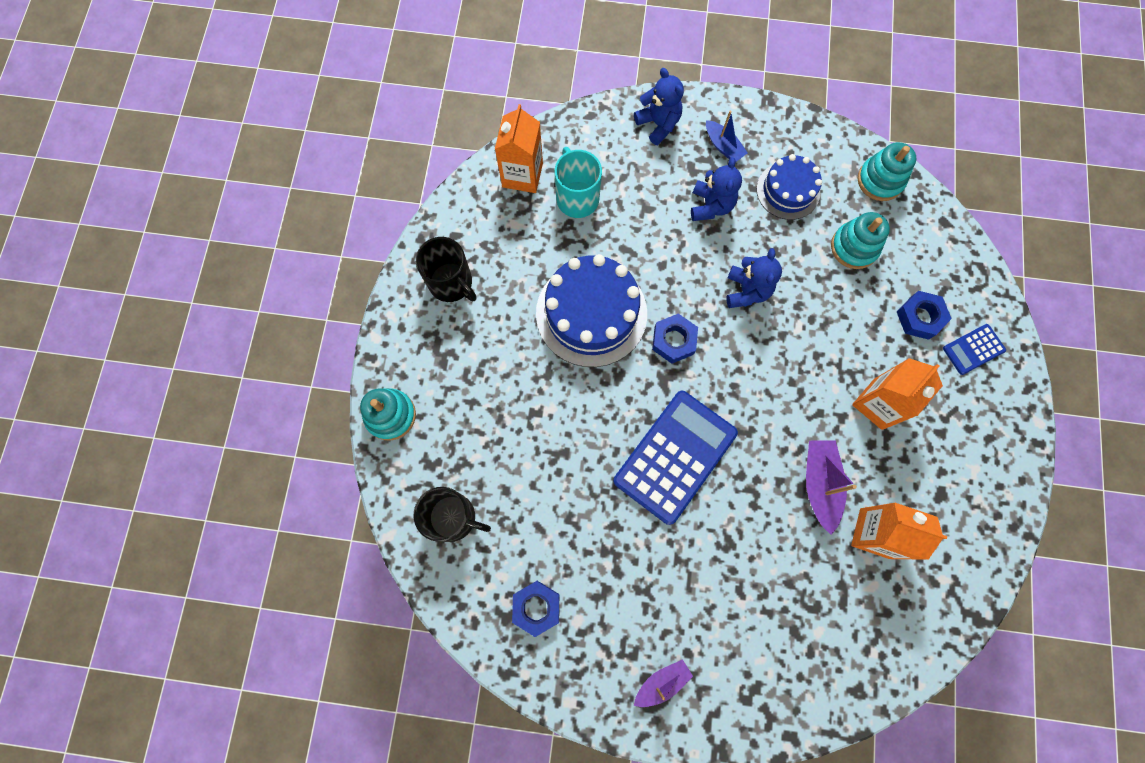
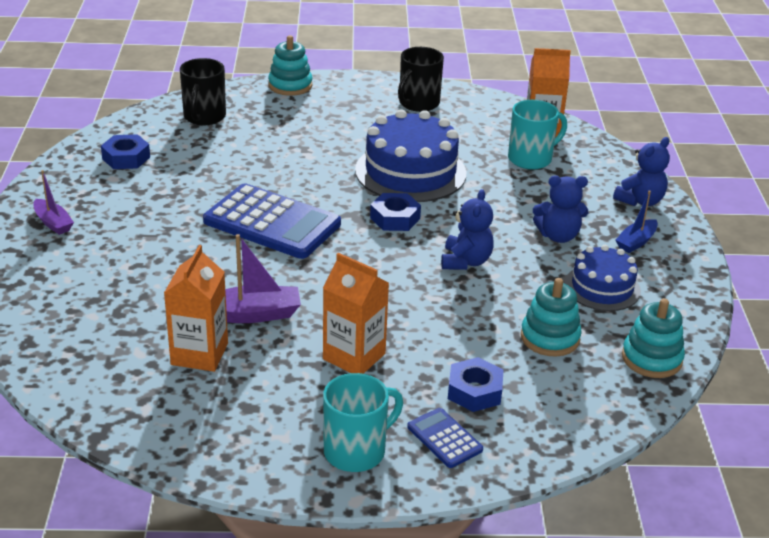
camera: 80 degrees right, 40 degrees down
blue teddy bear [726,248,782,308] -> blue teddy bear turned 75 degrees counterclockwise [441,189,494,270]
none -> turquoise mug [323,373,403,472]

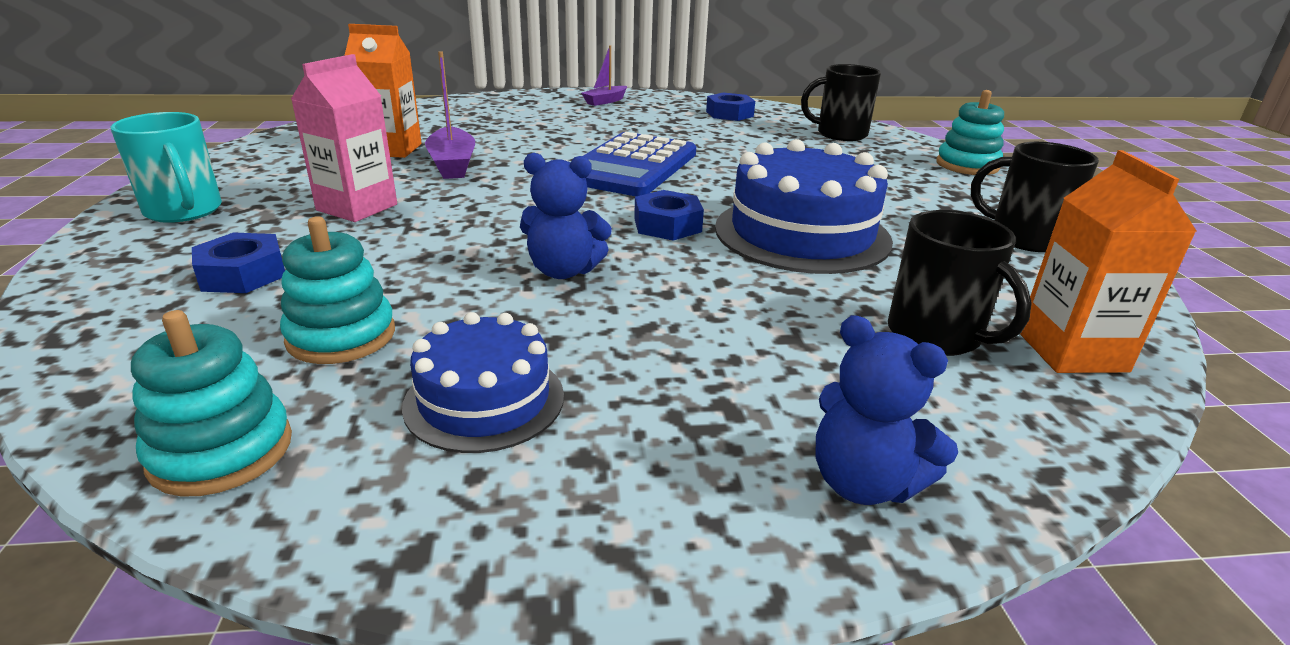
camera: 85 degrees right, 5 degrees down
orange carton [323,253,389,374] -> pink carton [291,54,397,222]
blue calculator [407,408,483,468] -> none
turquoise mug [508,100,567,170] -> black mug [888,210,1032,356]
blue teddy bear [533,176,588,243] -> none
blue boat [616,190,658,253] -> none

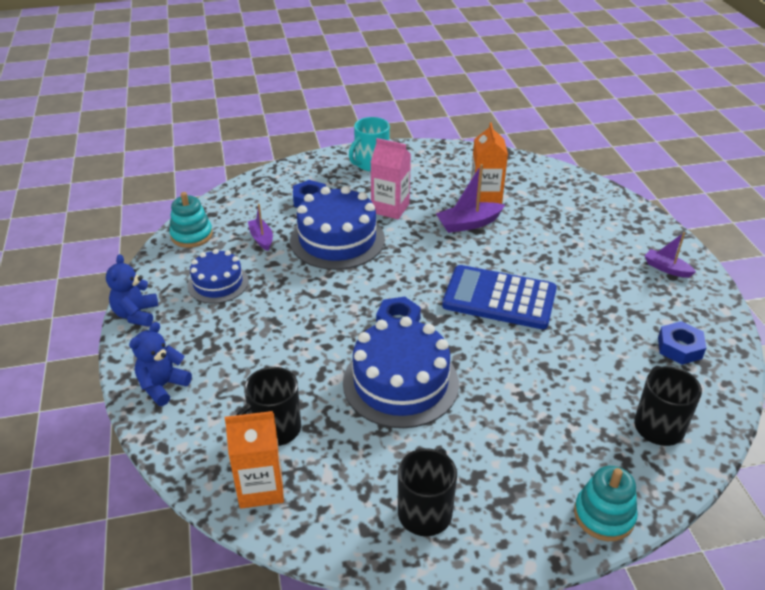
camera: 85 degrees right, 10 degrees up
turquoise stacking toy [280,216,395,364] -> purple boat [248,204,273,251]
blue teddy bear [520,153,612,279] -> blue teddy bear moved to [106,254,158,327]
none -> blue cake [290,186,385,270]

